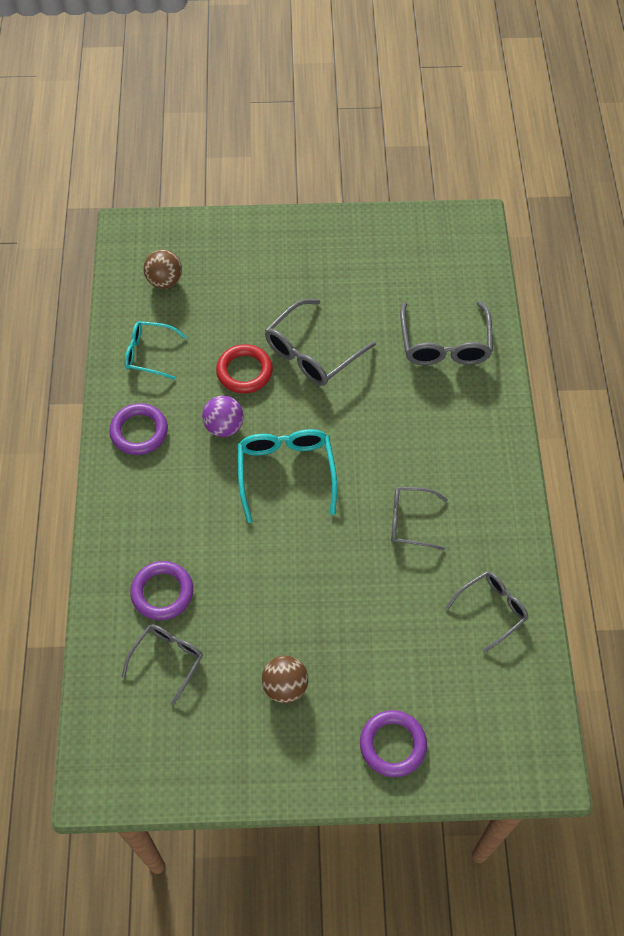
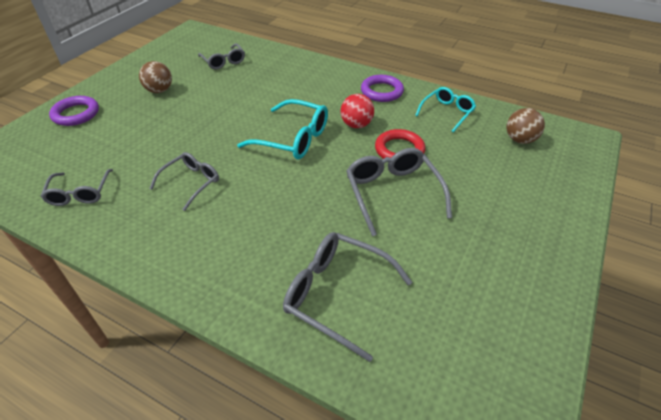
camera: 120 degrees right, 15 degrees down
purple ring [130,561,193,620] -> none
purple ball [202,396,244,437] -> red ball [341,94,374,128]

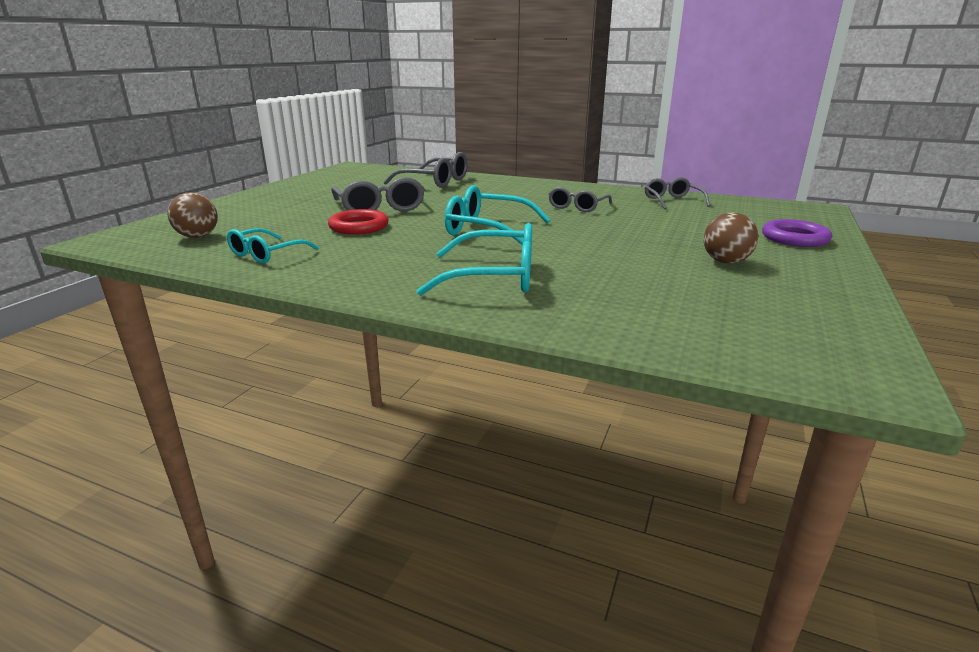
camera: 175 degrees right, 20 degrees down
grey glasses [198,44,245,70] -> none
red ball [341,94,374,128] -> none
purple ring [361,75,404,102] -> none
none -> turquoise glasses [417,223,532,296]

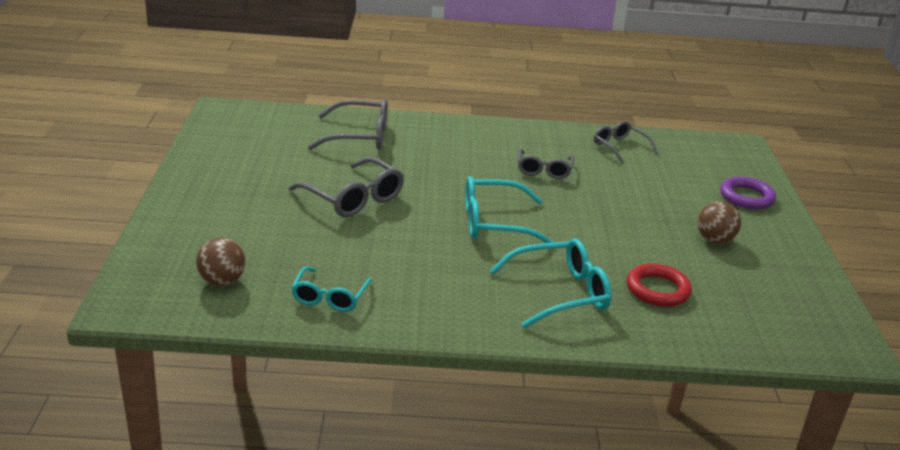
camera: 25 degrees left, 5 degrees up
red ring [328,209,389,234] -> red ring moved to [627,264,692,307]

